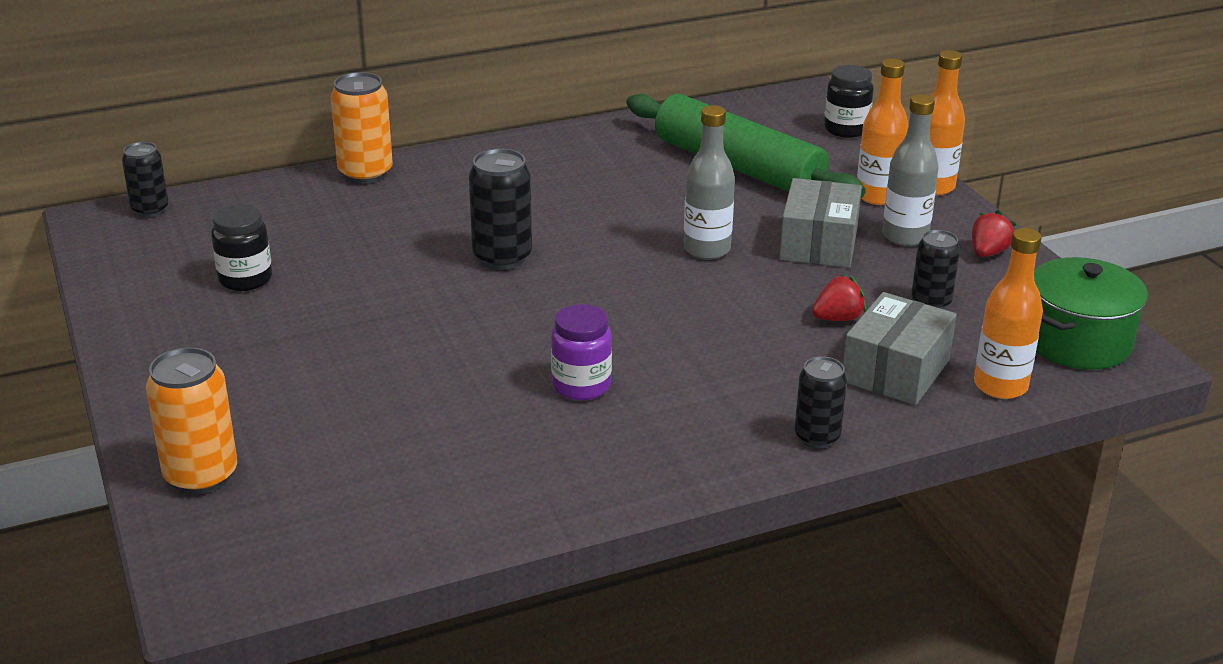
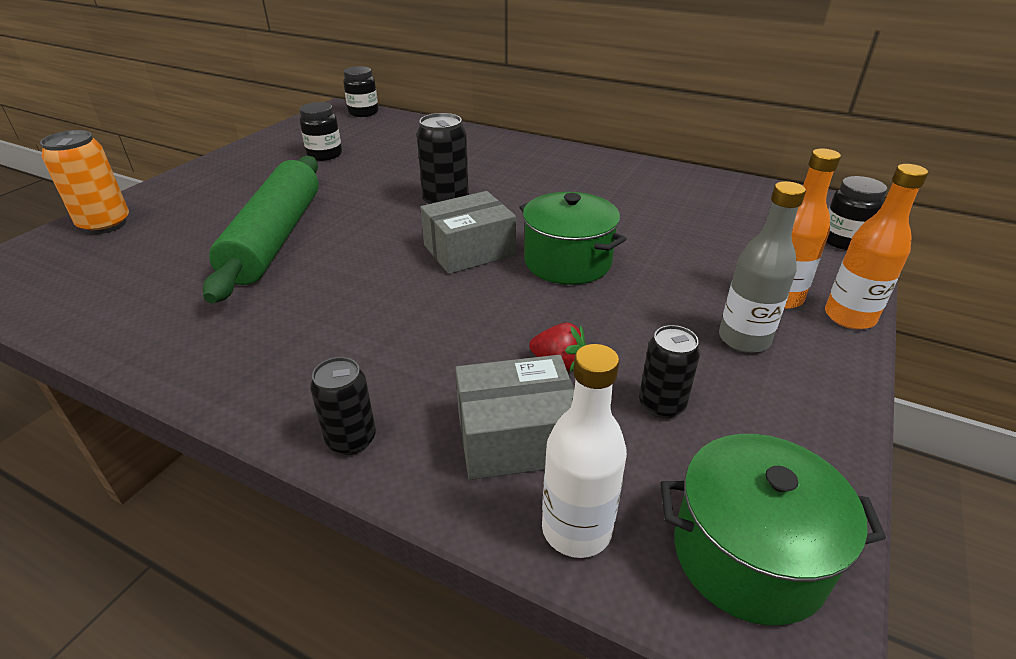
camera: 50 degrees right, 5 degrees up
black can [122,142,169,217] -> black jar [343,66,378,117]
orange can [331,72,393,184] -> none
purple jar [551,304,612,400] -> none
green rolling pin [626,94,866,198] -> green rolling pin moved to [203,156,319,303]
grey bottle [684,105,735,260] -> green pot [519,192,626,285]
grey box [779,178,862,268] -> grey box moved to [420,191,516,274]
red strawberry [972,210,1016,257] -> none
orange bottle [974,228,1043,399] -> white bottle [542,344,627,558]

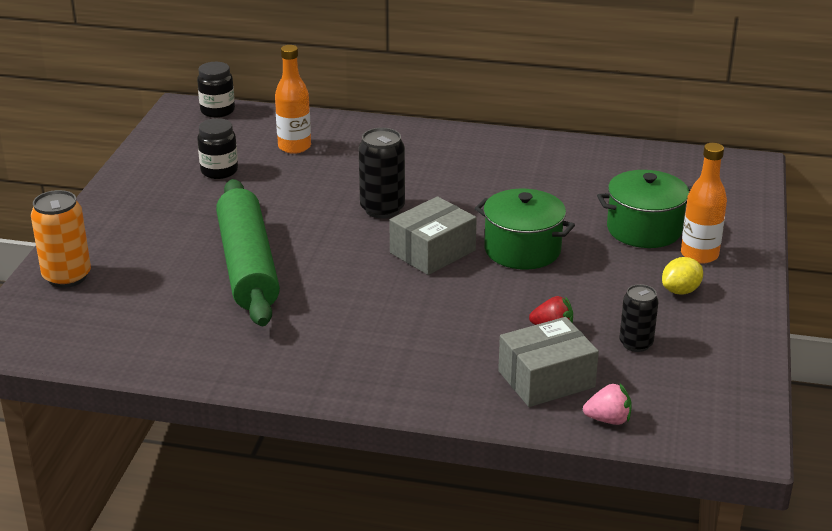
camera: 15 degrees left, 5 degrees down
black can [310,357,376,455] -> none
white bottle [542,344,627,558] -> pink strawberry [583,384,632,425]
green pot [660,434,886,625] -> green pot moved to [597,170,692,248]
grey bottle [719,181,806,353] -> yellow lemon [662,257,703,295]
orange bottle [825,164,928,329] -> orange bottle moved to [275,45,311,154]
black jar [826,176,887,250] -> none

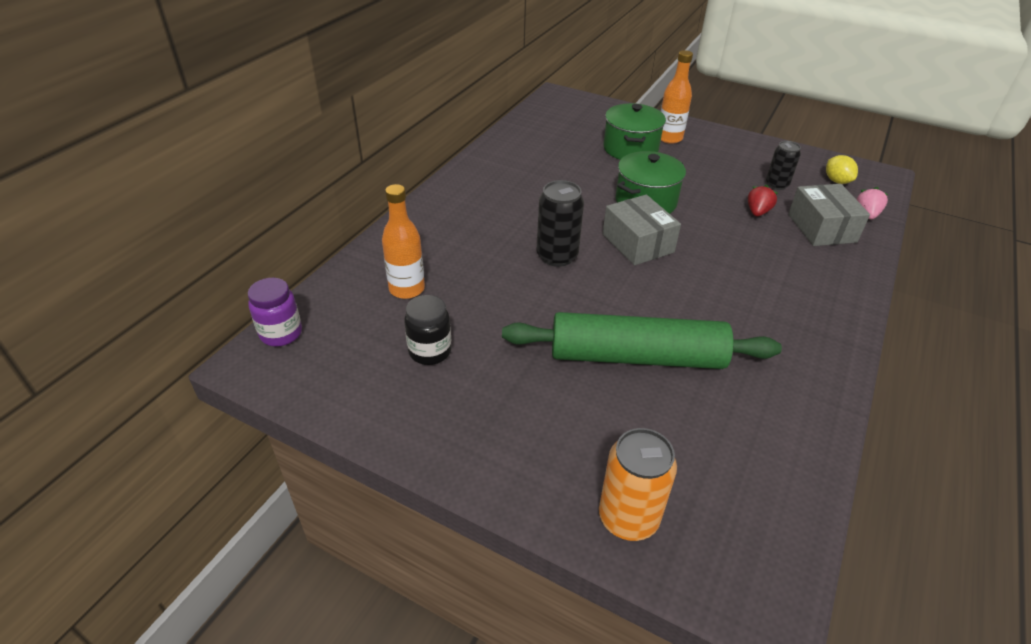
camera: 75 degrees left, 10 degrees up
black jar [197,62,235,118] -> purple jar [248,278,302,346]
yellow lemon [662,257,703,295] -> yellow lemon moved to [826,155,858,184]

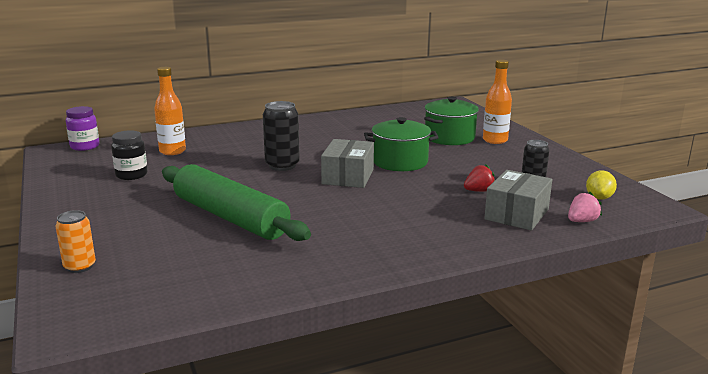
camera: 40 degrees right, 20 degrees down
orange can [599,428,677,541] -> orange can [56,210,96,273], size x0.66

